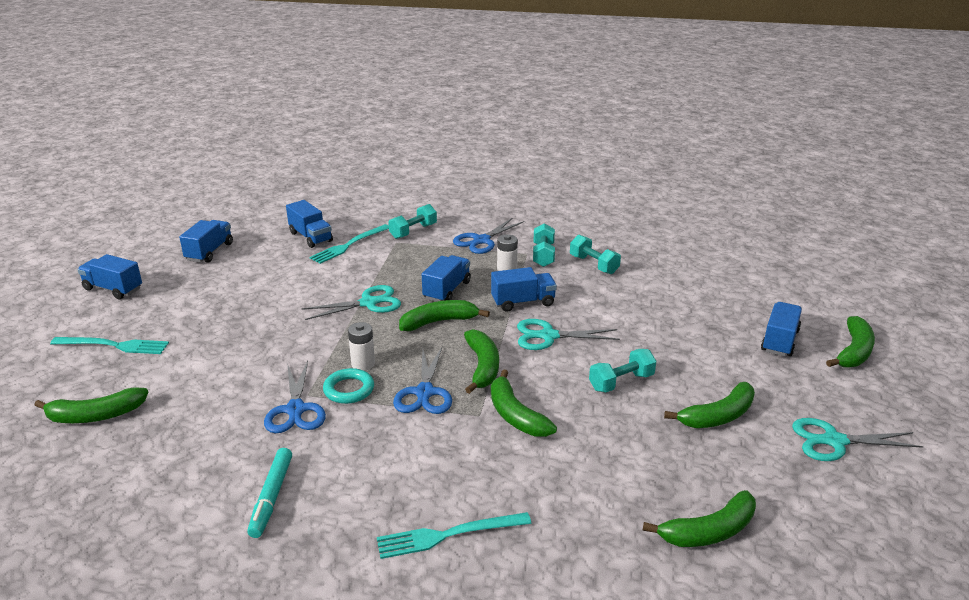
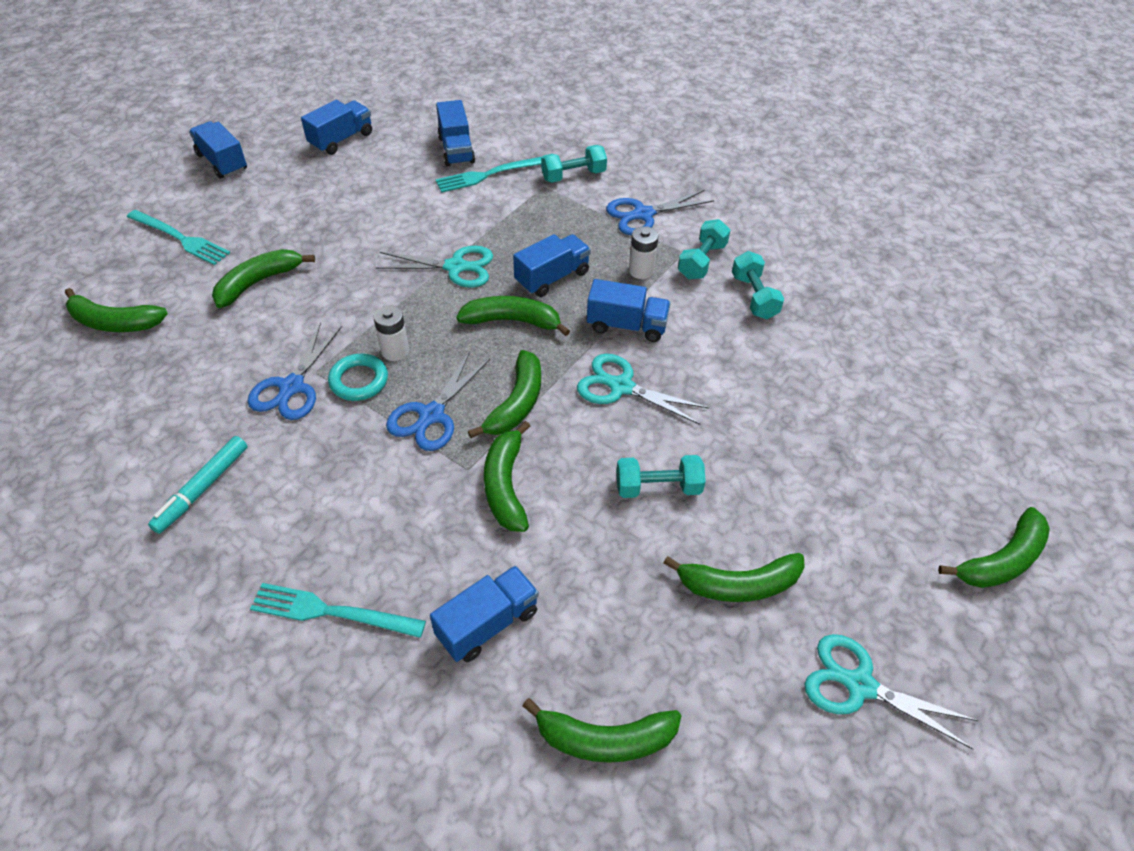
camera: 25 degrees right, 20 degrees up
blue truck [761,302,802,356] -> blue truck moved to [430,566,539,662]
none -> green banana [212,249,315,308]

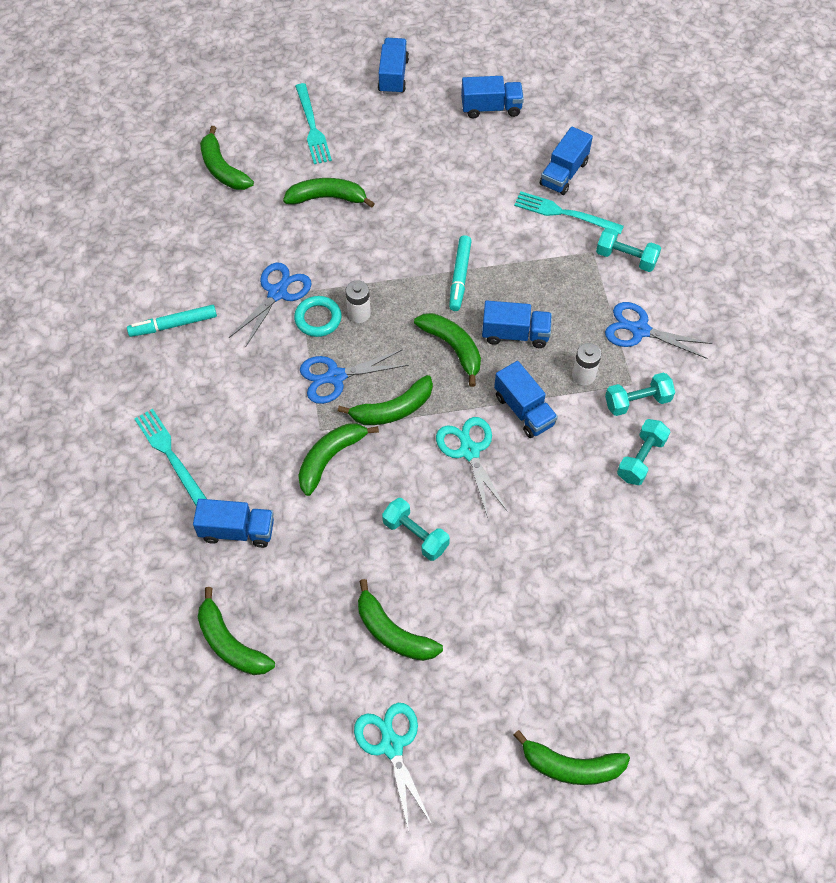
camera: 45 degrees right, 10 degrees up
blue scissors [248,322,342,420] -> blue scissors turned 150 degrees clockwise [229,263,311,347]
turquoise scissors [375,246,493,287] -> turquoise marker [449,235,472,311]

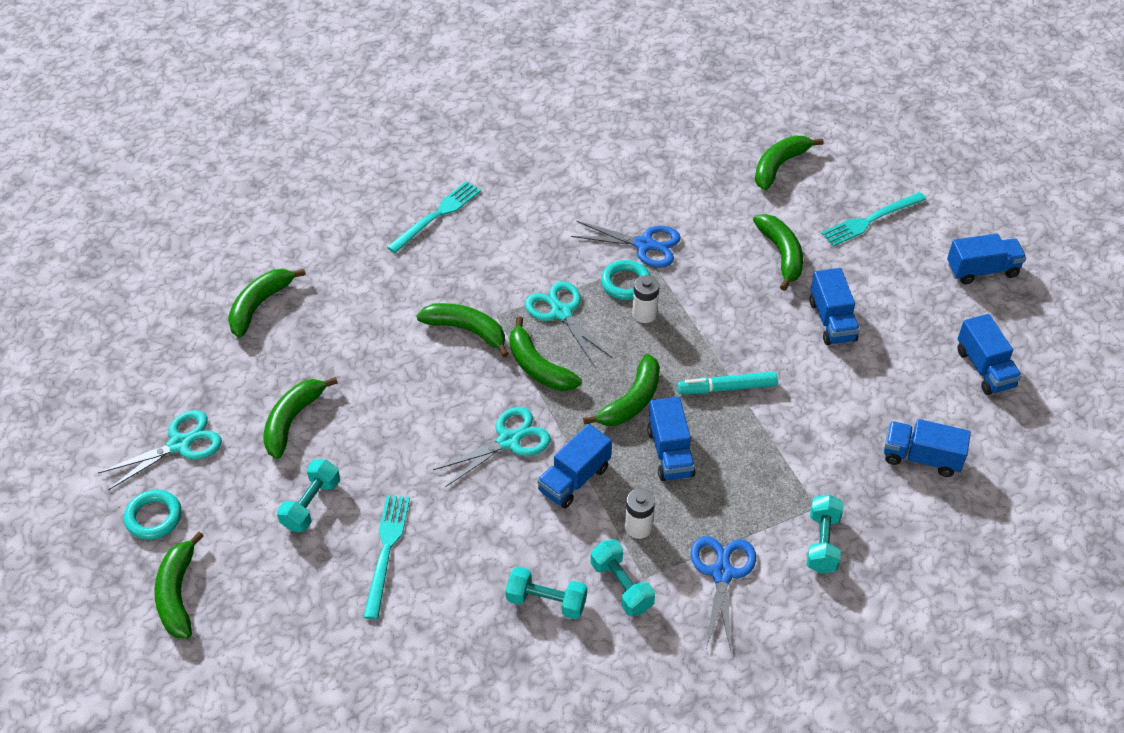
camera: 75 degrees right, 10 degrees down
turquoise marker [127,305,217,337] -> none
blue truck [193,499,274,548] -> blue truck moved to [810,268,860,345]
blue scissors [300,349,408,404] -> turquoise scissors [525,281,613,365]
turquoise dumbbell [382,498,450,561] -> turquoise dumbbell moved to [277,459,340,532]
turquoise fork [514,191,624,234] -> turquoise fork moved to [363,495,410,619]
none -> turquoise ring [124,490,182,540]

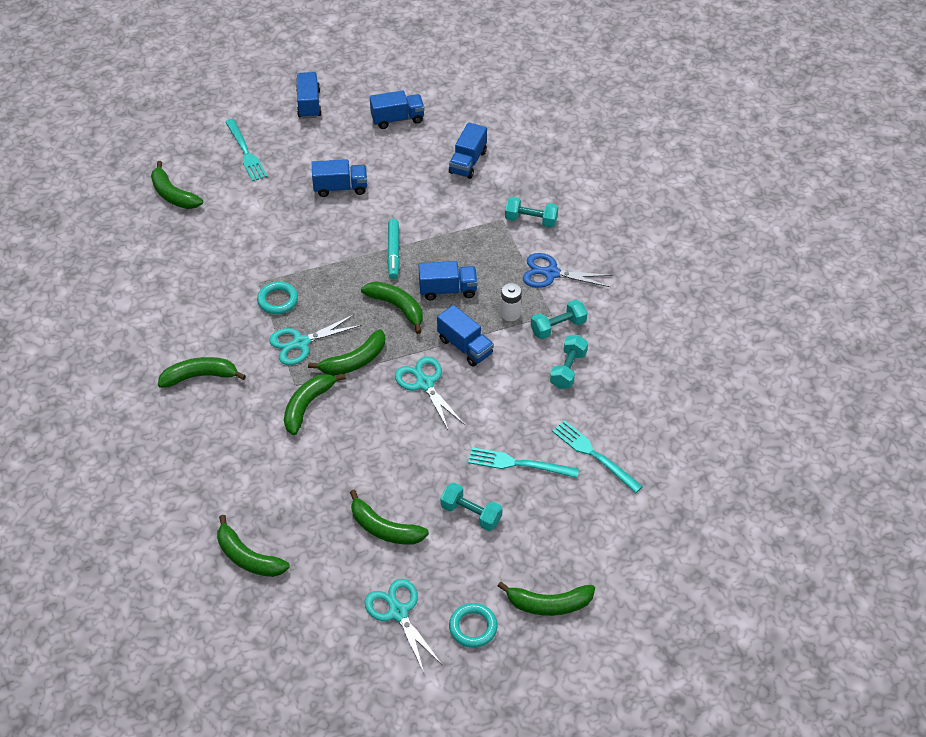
camera: 85 degrees left, 0 degrees up
turquoise fork [387,181,481,253] -> turquoise fork moved to [552,420,643,493]
blue scissors [571,221,681,268] -> none
white battery [632,275,659,323] -> none
green banana [753,214,803,291] -> green banana moved to [158,357,246,388]

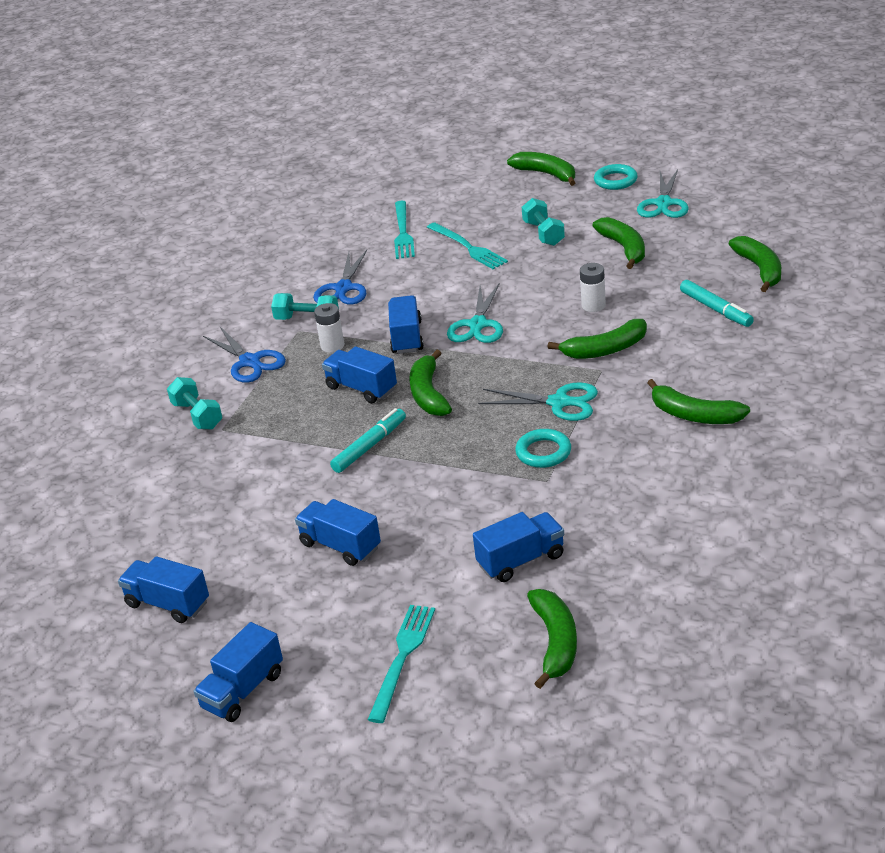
camera: 135 degrees left, 15 degrees down
green banana [308,329,385,375] -> none
blue truck [449,122,487,179] -> blue truck moved to [473,512,564,582]
turquoise dumbbell [550,335,588,389] -> blue scissors [313,250,367,305]
none -> white battery [580,263,606,312]
none -> turquoise marker [680,280,754,327]

